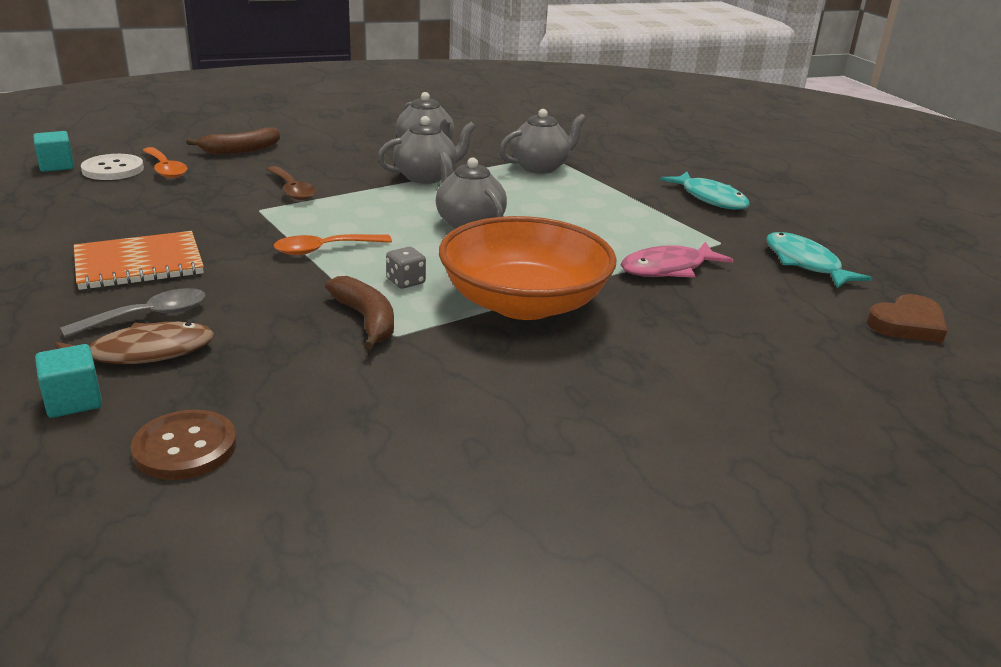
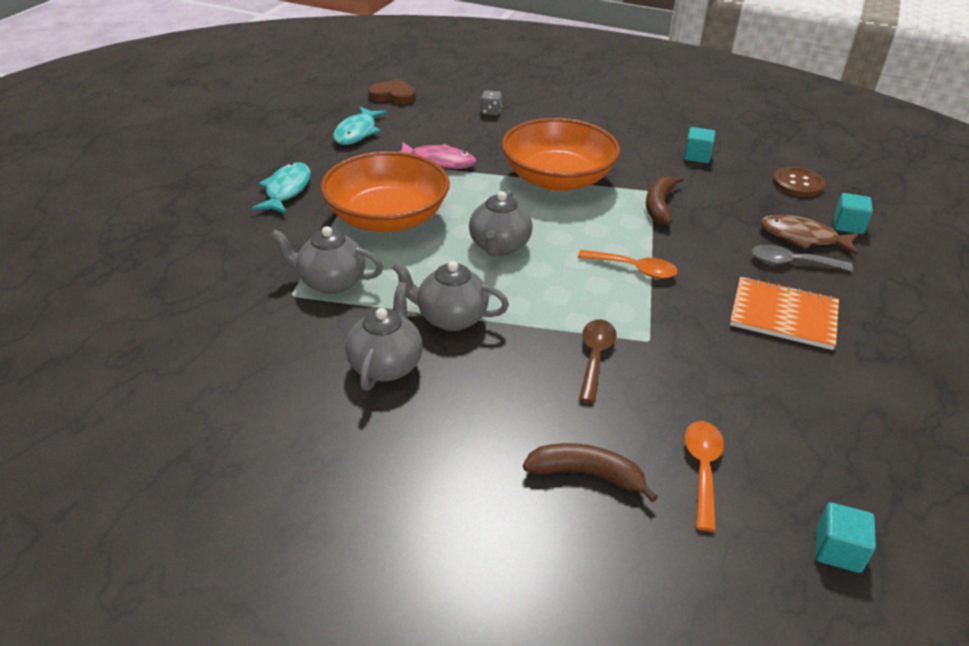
camera: 135 degrees left, 10 degrees up
white button [81,154,144,180] -> none
grey dice [386,247,426,289] -> grey dice moved to [481,90,502,115]
none -> orange bowl [321,151,450,232]
none -> turquoise cube [684,127,715,163]

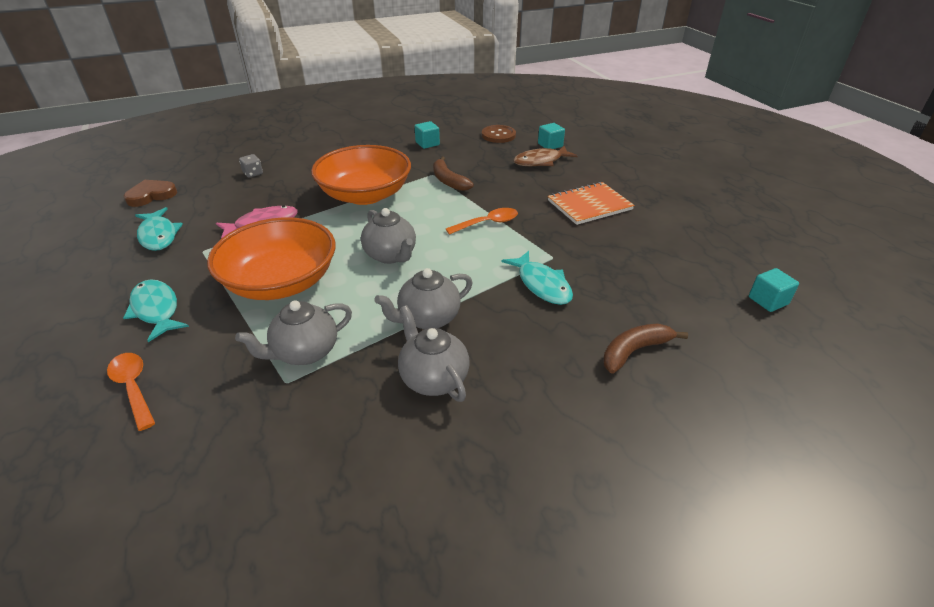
camera: 45 degrees left, 0 degrees up
brown spoon [579,319,616,403] -> turquoise fish [501,251,573,305]
orange spoon [684,421,724,531] -> orange spoon moved to [107,353,155,431]
grey spoon [752,245,853,271] -> none

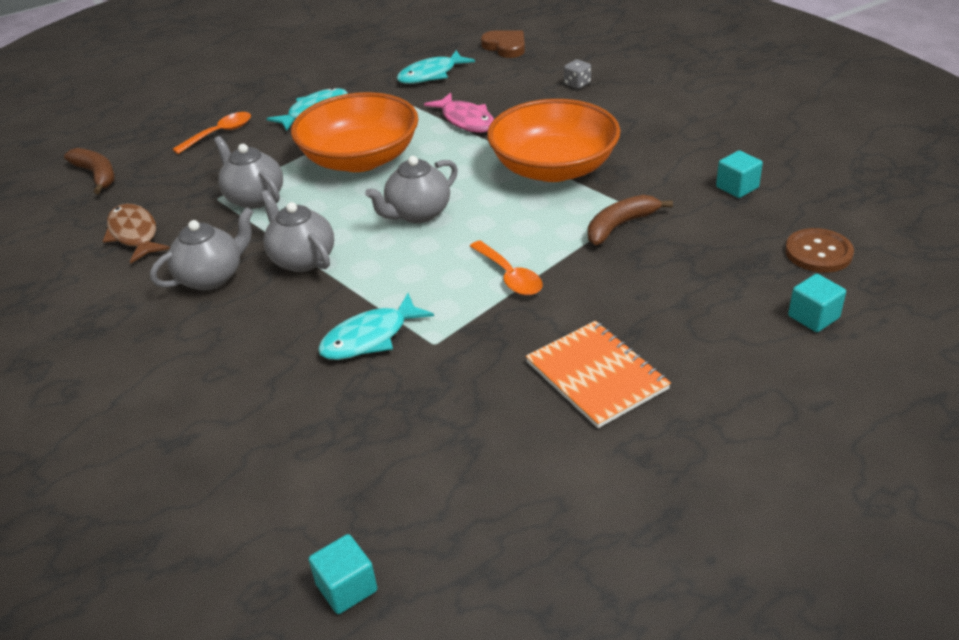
camera: 85 degrees right, 0 degrees up
brown fish [513,146,578,166] -> brown fish moved to [103,204,170,264]
brown banana [603,324,688,374] -> brown banana moved to [64,148,115,194]

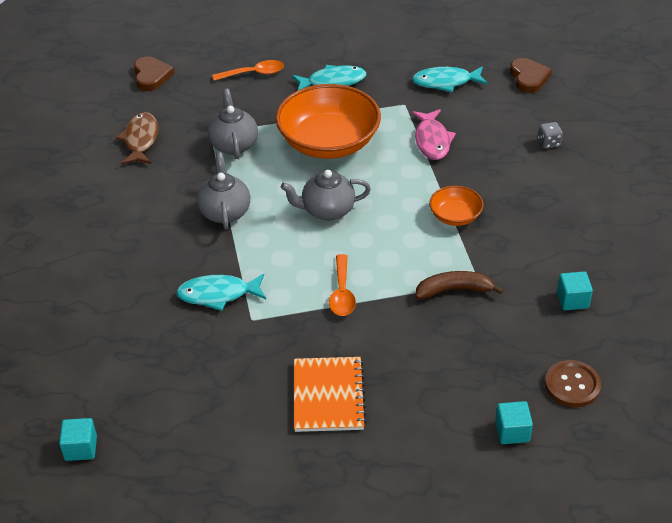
camera: 30 degrees right, 5 degrees up
brown banana [64,148,115,194] -> brown heart [134,56,174,91]
grey teapot [150,207,254,291] -> none
orange bowl [487,99,621,182] -> orange bowl [429,186,484,226], size x0.48

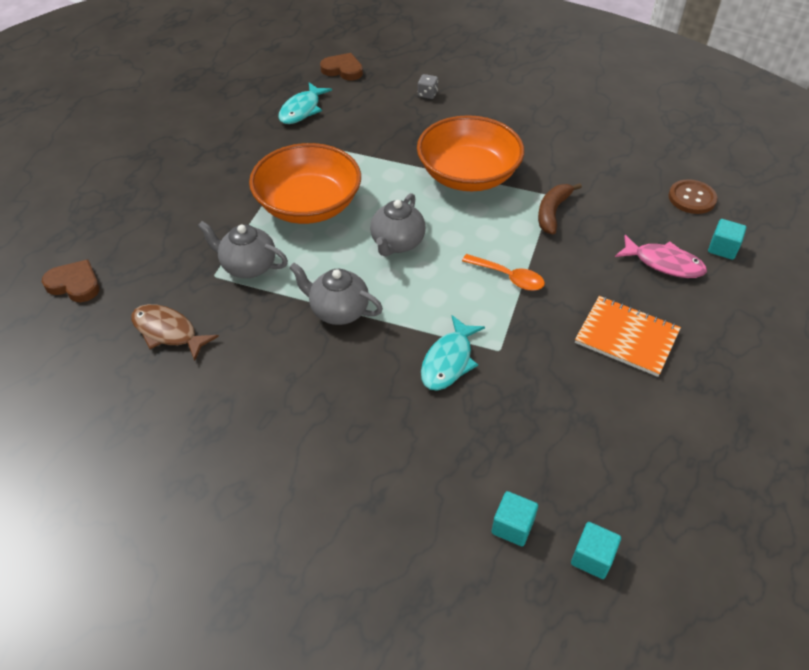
camera: 60 degrees left, 5 degrees up
orange spoon [212,60,284,81] -> none
turquoise fish [292,65,367,90] -> none
pink fish [412,109,456,160] -> pink fish moved to [615,235,707,278]
orange bowl [429,186,484,226] -> orange bowl [417,115,524,191], size x2.08
turquoise cube [557,271,593,310] -> turquoise cube moved to [492,491,538,546]

